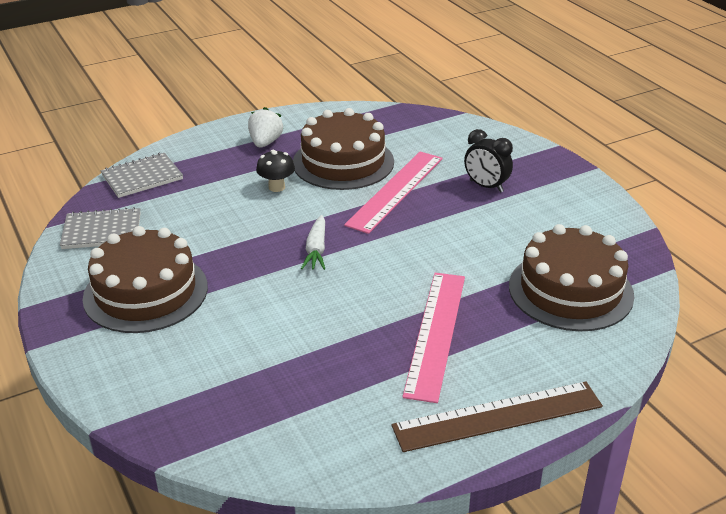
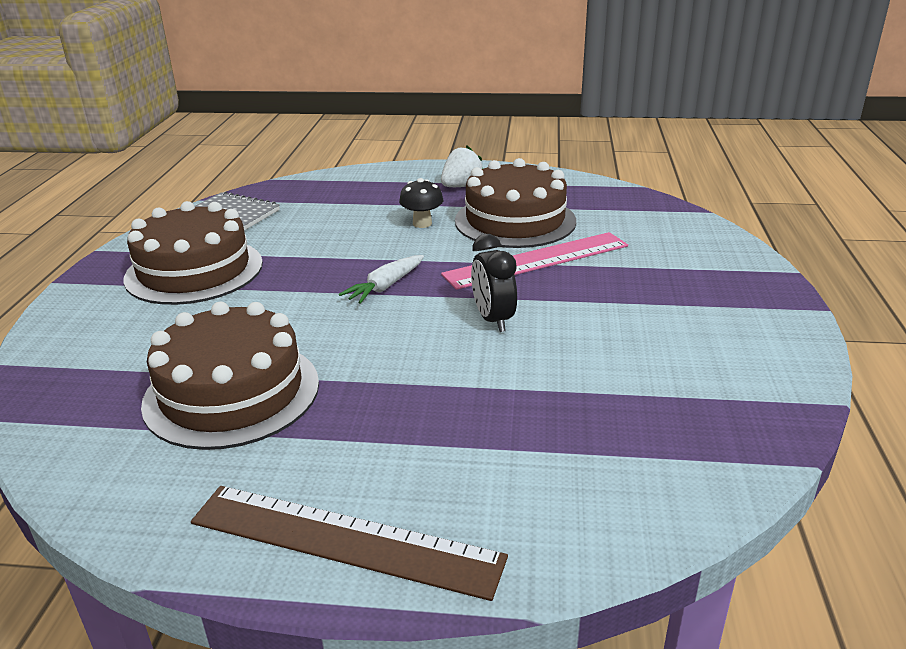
camera: 35 degrees right, 5 degrees down
grey notebook [101,153,183,198] -> none
pink ruler [402,273,465,403] -> none
black clock [464,129,513,193] -> black clock moved to [471,234,517,332]
brown cake [509,224,634,331] -> brown cake moved to [141,302,319,450]

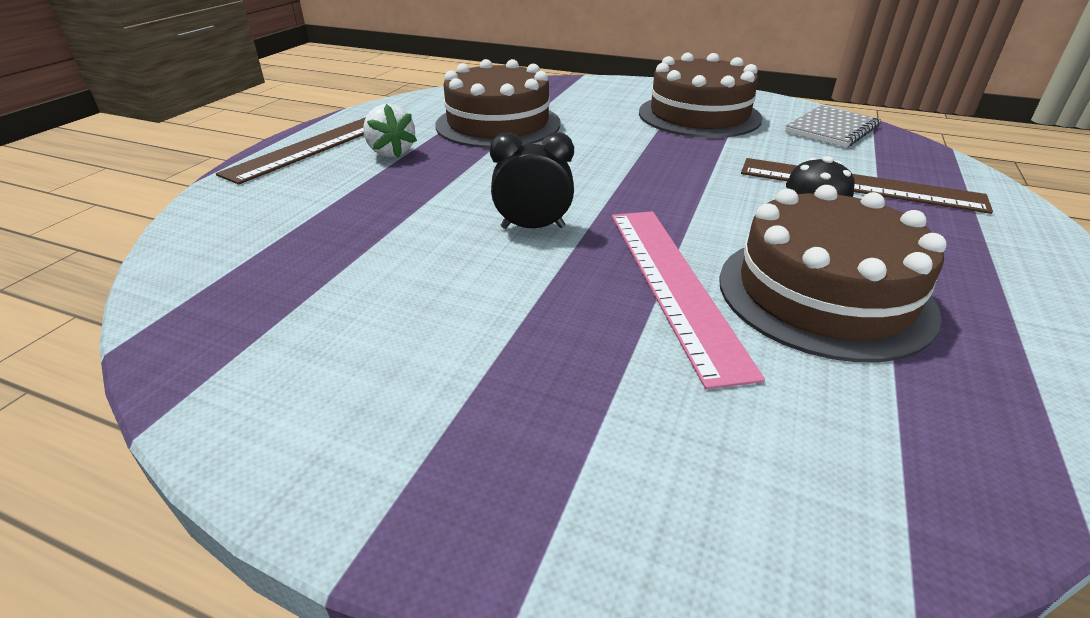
camera: 105 degrees right, 5 degrees up
white carrot [339,255,424,304] -> none
white strawberry [441,145,483,187] -> white strawberry moved to [363,104,417,158]
none -> brown ruler [741,158,993,214]

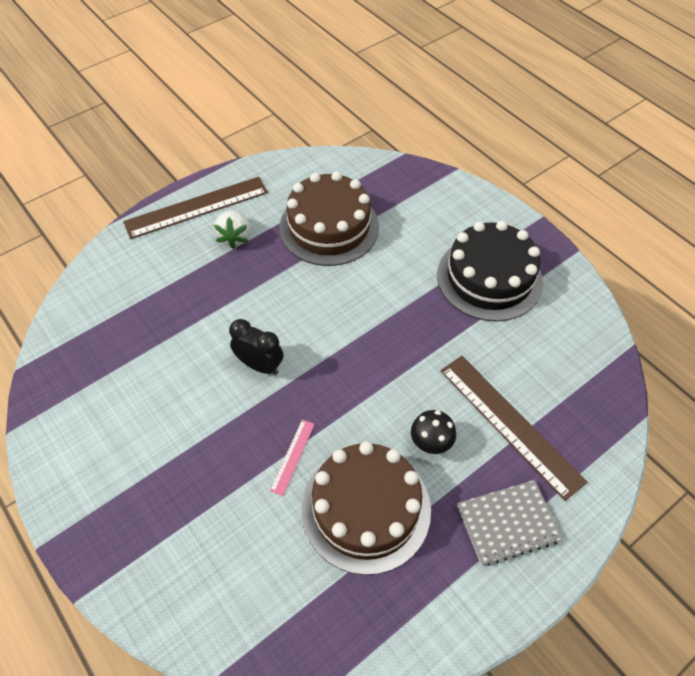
camera: 30 degrees right, 20 degrees up
pink ruler [612,211,765,389] -> pink ruler [270,420,315,496], size x0.45
brown cake [639,53,763,138] -> black cake [437,221,543,322]
grey notebook [785,105,881,147] -> grey notebook moved to [457,480,563,566]

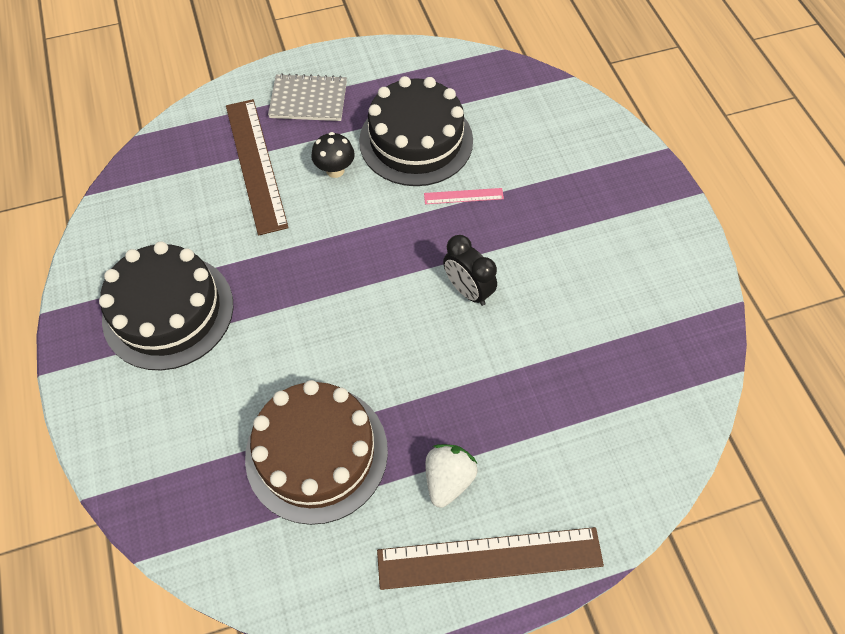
camera: 160 degrees left, 5 degrees up
pink ruler [270,420,315,496] -> pink ruler turned 45 degrees clockwise [424,188,504,204]
brown cake [301,441,431,575] -> black cake [359,76,473,186]

